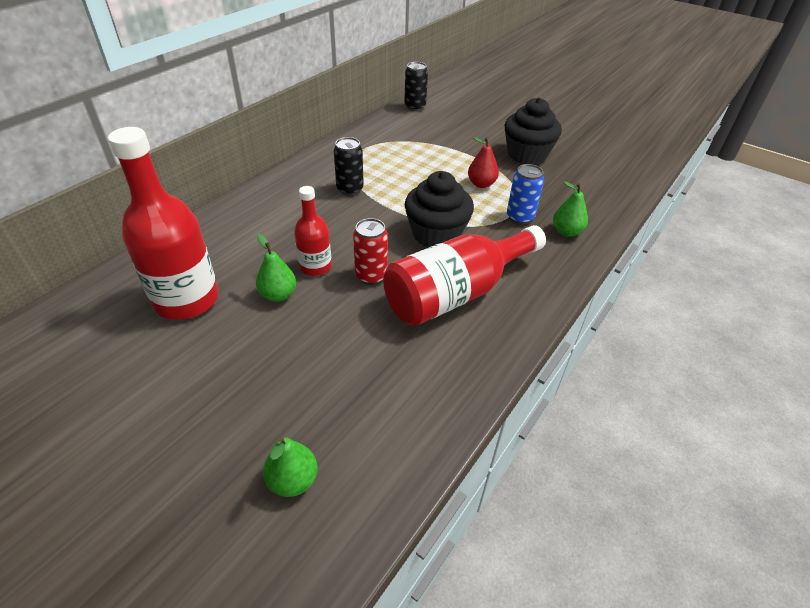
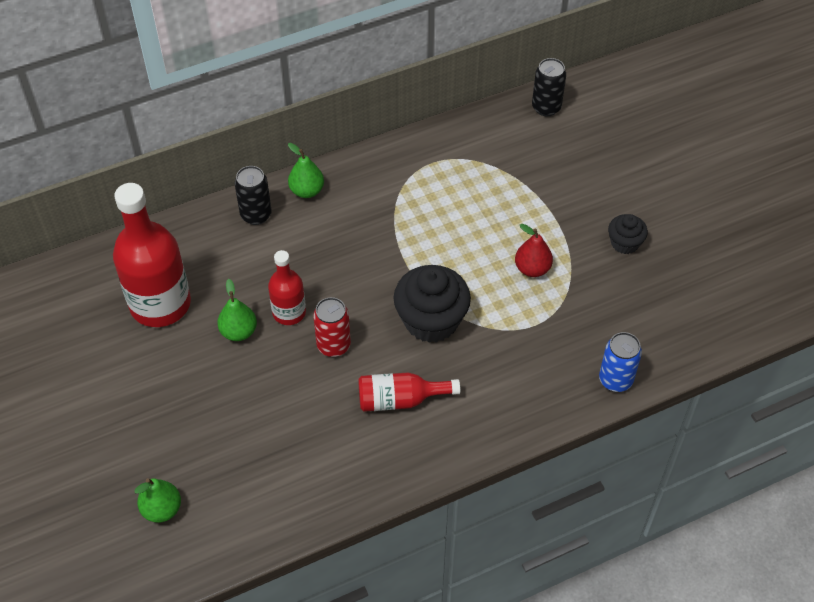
camera: 30 degrees right, 10 degrees up
black can [334,137,364,196] -> black can moved to [235,166,272,225]
red bottle [383,225,546,326] -> red bottle [358,373,460,412], size x0.54
black cupcake [505,98,562,165] -> black cupcake [608,214,648,254], size x0.54
blue can [507,164,544,224] -> blue can moved to [599,332,642,392]
green pear [553,181,588,237] -> green pear moved to [288,143,324,198]

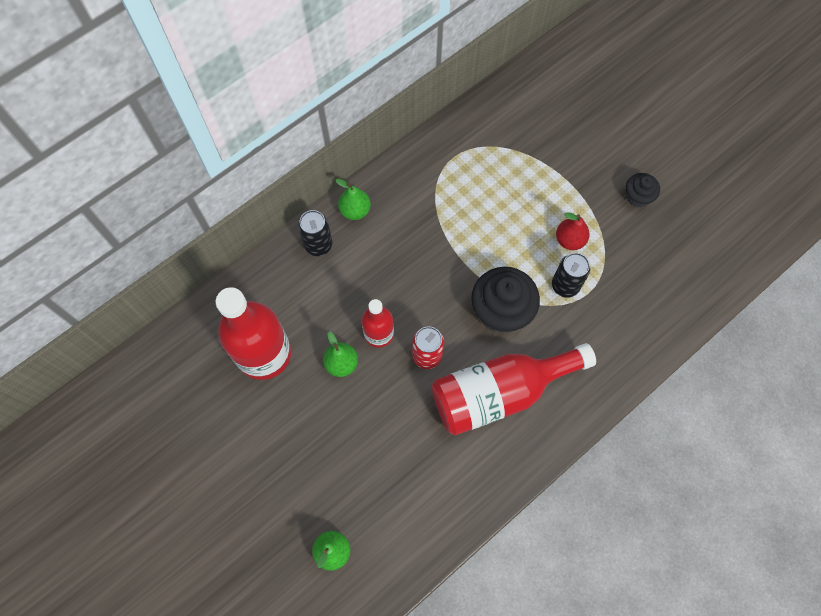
camera: 15 degrees left, 15 degrees up
red bottle [358,373,460,412] -> red bottle [432,343,596,436], size x1.84
black can [532,58,566,116] -> black can moved to [552,253,590,298]
blue can [599,332,642,392] -> none

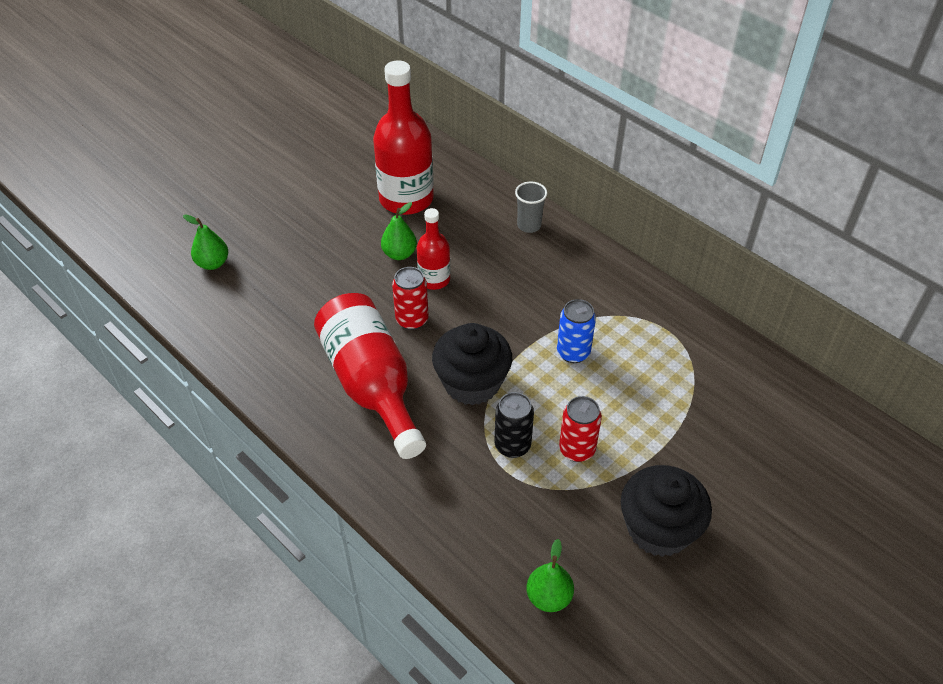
camera: 85 degrees right, 20 degrees down
black can [298,210,333,256] -> grey cup [515,182,548,233]
green pear [336,179,371,220] -> green pear moved to [526,539,574,612]
red pear [556,212,590,250] -> red can [559,396,602,462]
black cupcake [626,173,660,207] -> black cupcake [621,465,712,557], size x1.86
none -> blue can [557,299,596,363]

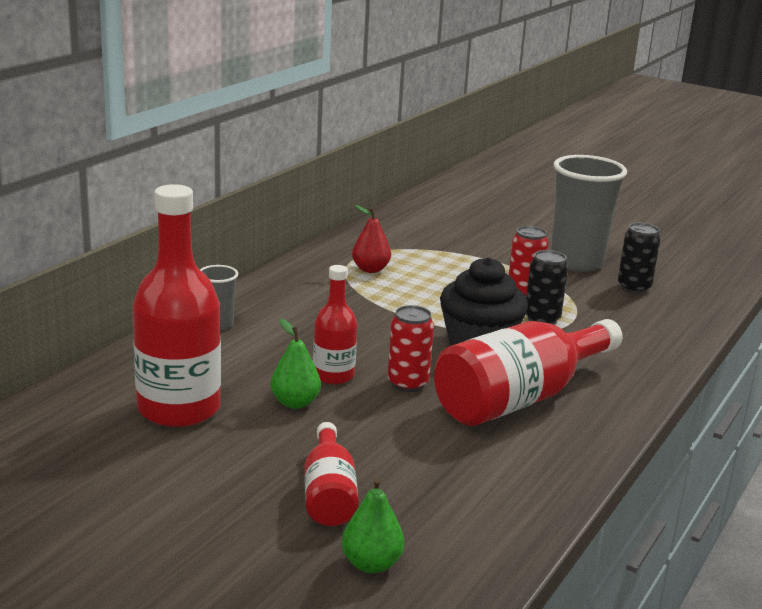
camera: 105 degrees left, 25 degrees down
green pear [526,539,574,612] -> none
blue can [557,299,596,363] -> none
black cupcake [621,465,712,557] -> grey cup [551,155,627,272]
none -> red bottle [305,422,359,526]
none -> red pear [352,205,391,273]
none -> black can [618,223,660,294]

